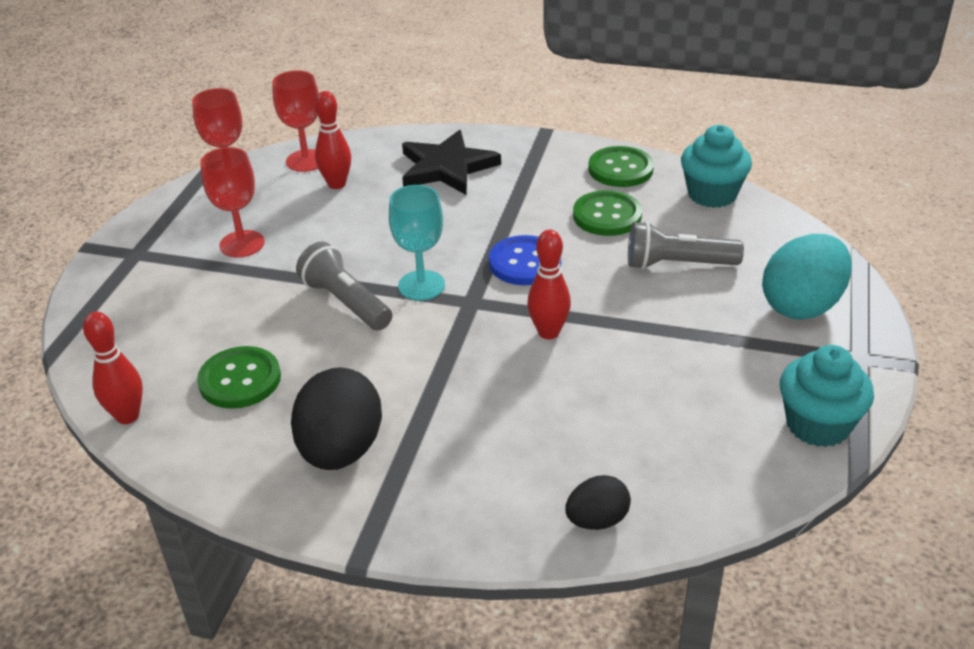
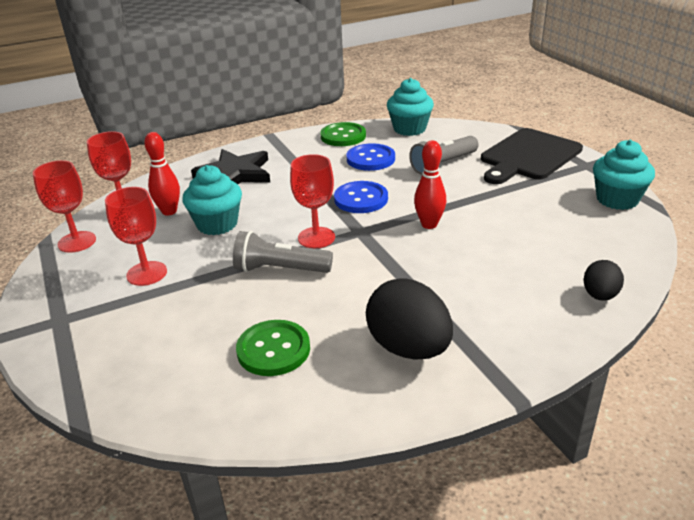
camera: 40 degrees left, 5 degrees down
red bowling pin [83,312,143,424] -> none
turquoise goblet [389,185,445,301] -> red goblet [290,154,335,248]
green button [573,190,642,236] -> blue button [347,143,395,171]
turquoise egg [762,234,852,320] -> black cutting board [481,128,583,184]
none -> turquoise cupcake [182,165,242,235]

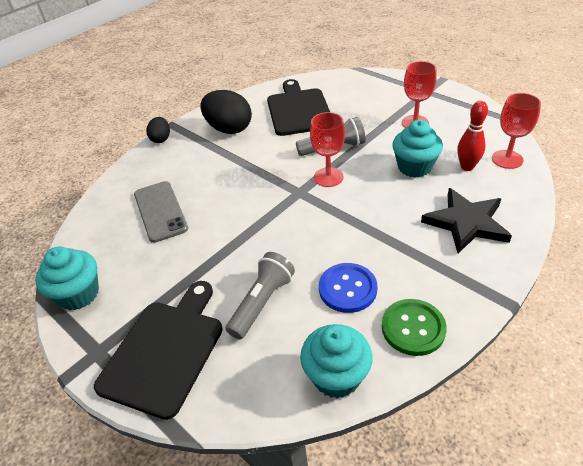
camera: 160 degrees right, 10 degrees up
red goblet [33,160,96,253] -> none
green button [236,320,310,376] -> black cutting board [267,79,330,136]
blue button [334,181,388,213] -> none
red bowling pin [414,141,446,229] -> none
black egg [584,260,624,301] -> black egg moved to [146,117,170,143]
none -> grey phone [134,181,188,243]

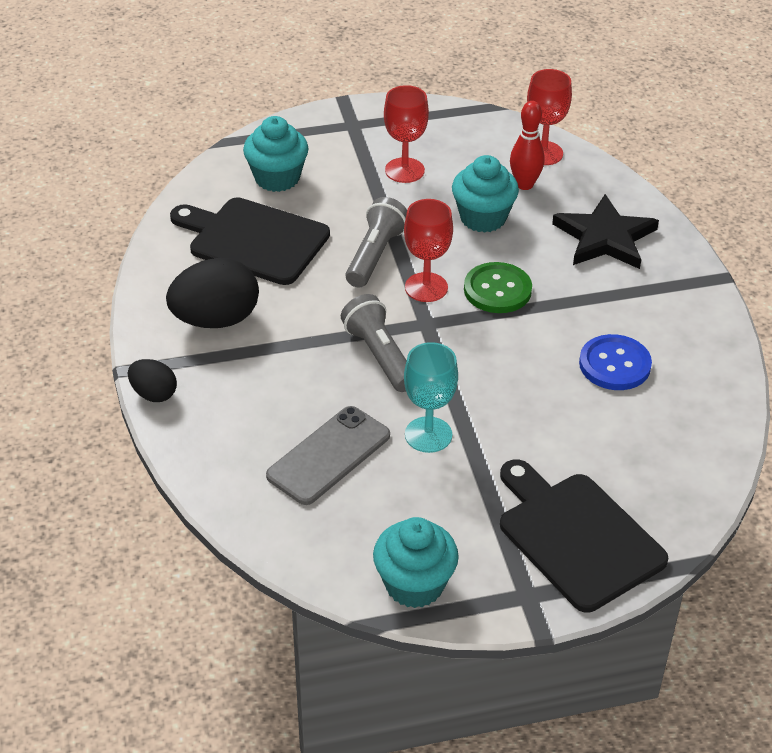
camera: 60 degrees left, 0 degrees up
grey phone [134,181,188,243] -> grey phone turned 60 degrees counterclockwise [266,406,390,505]
grey flashlight [226,252,295,339] -> grey flashlight moved to [341,294,407,392]
turquoise cupcake [300,324,372,398] -> turquoise cupcake moved to [243,116,308,192]
green button [382,299,447,356] -> green button moved to [464,262,532,313]
none -> turquoise goblet [404,342,458,453]

